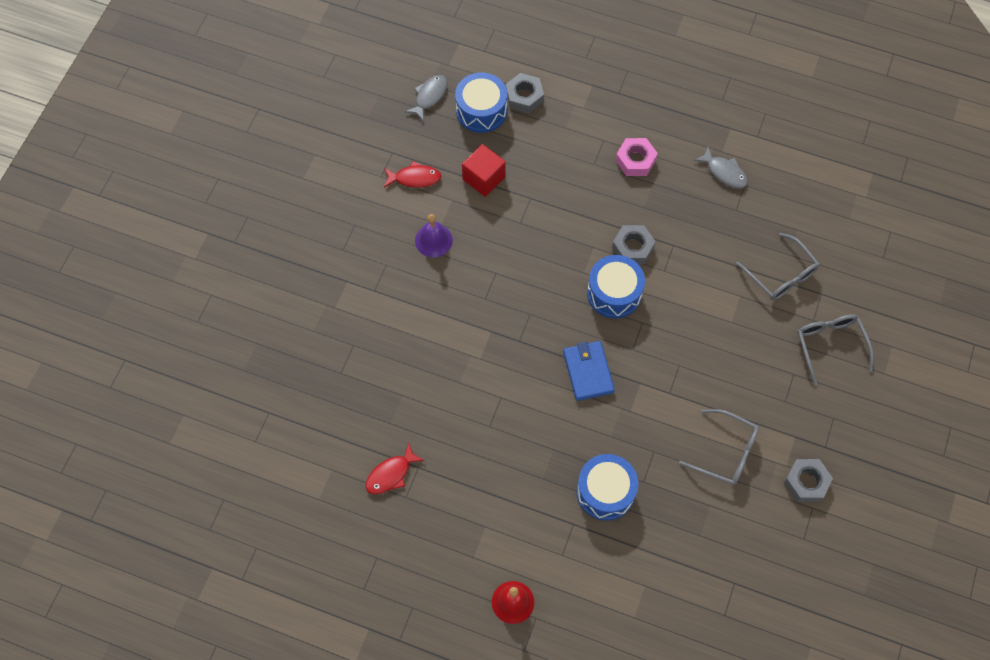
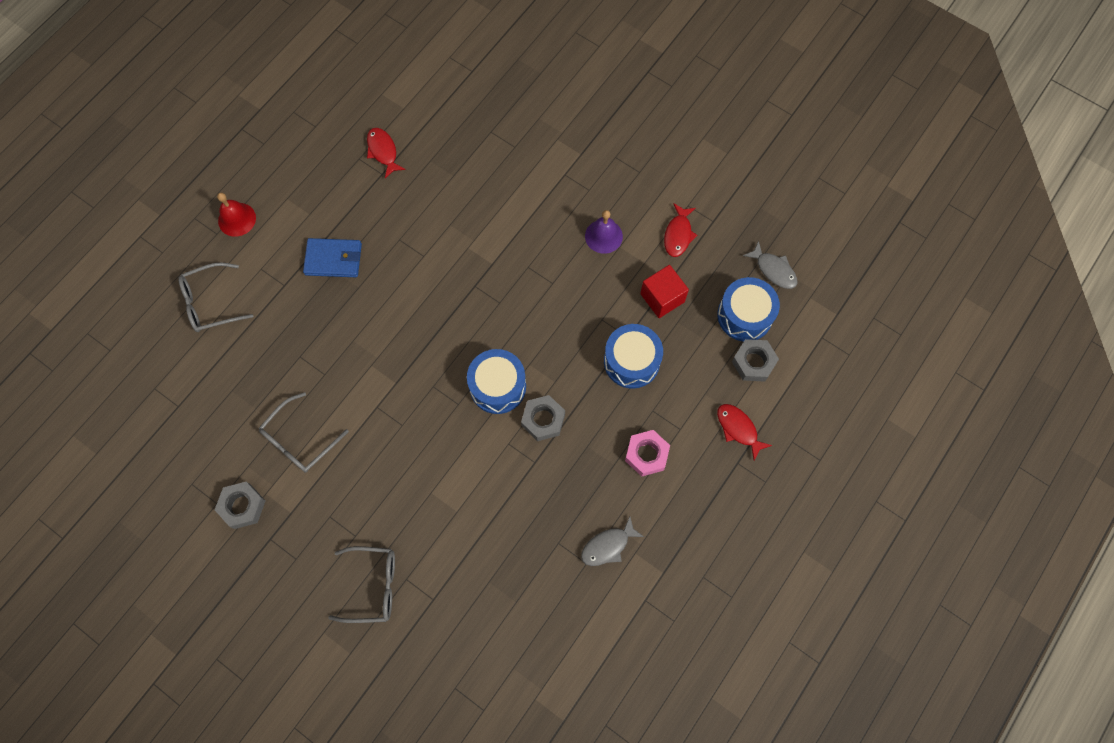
camera: 105 degrees right, 5 degrees up
blue wallet [563,341,615,401] -> blue wallet moved to [303,238,362,277]
blue drum [577,454,638,521] -> blue drum moved to [604,324,663,389]
grey glasses [736,233,819,301] -> grey glasses moved to [178,262,253,332]
none -> red fish [717,404,772,460]

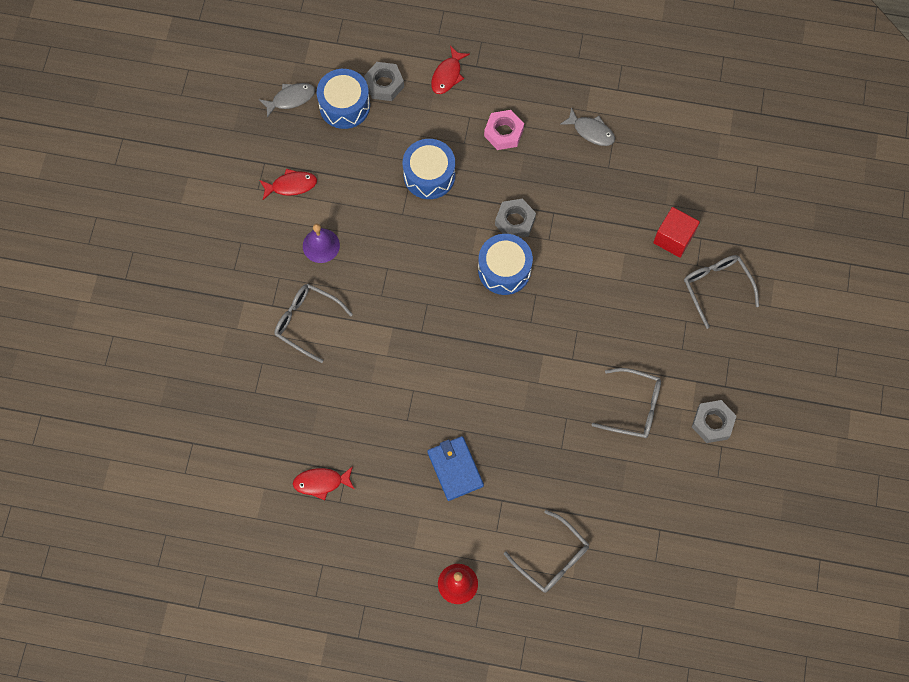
camera: 115 degrees left, 0 degrees up
red fish [367,128,406,178] -> red fish turned 45 degrees clockwise [293,466,355,500]
red cube [640,265,689,318] -> red cube moved to [653,207,700,258]
grey fish [743,241,797,289] -> grey fish turned 45 degrees clockwise [259,83,315,118]
none -> grey glasses [274,284,353,363]

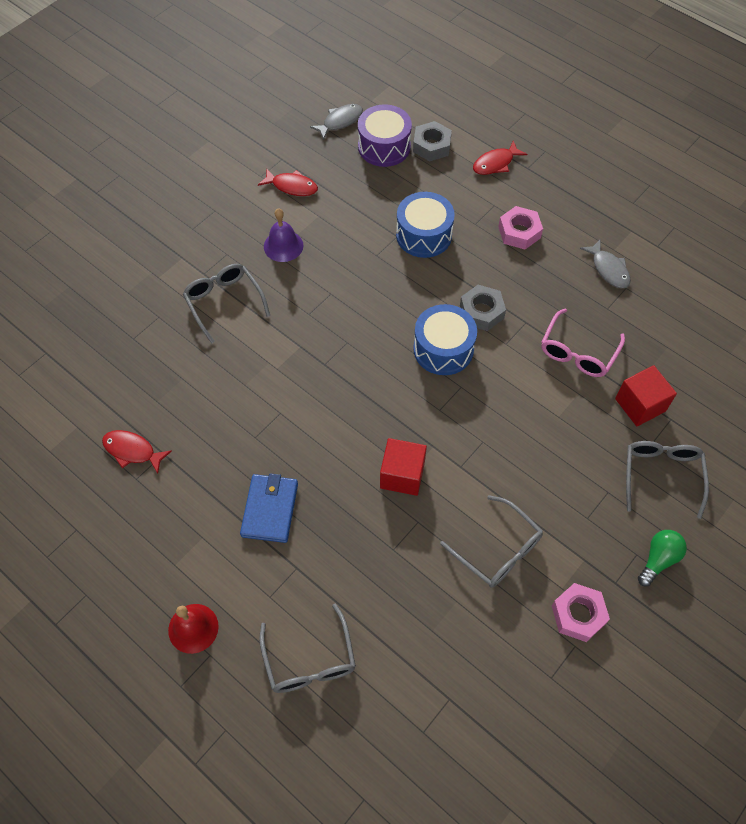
camera: 30 degrees right, 10 degrees down
grey fish [259,83,315,118] -> grey fish turned 45 degrees counterclockwise [310,104,363,140]
blue drum [317,69,370,129] -> purple drum [358,104,412,167]
grey nut [692,400,736,443] -> pink nut [552,583,610,642]
none -> red cube [380,438,427,496]
none -> pink glasses [541,308,625,377]
none -> green light bulb [638,530,687,586]

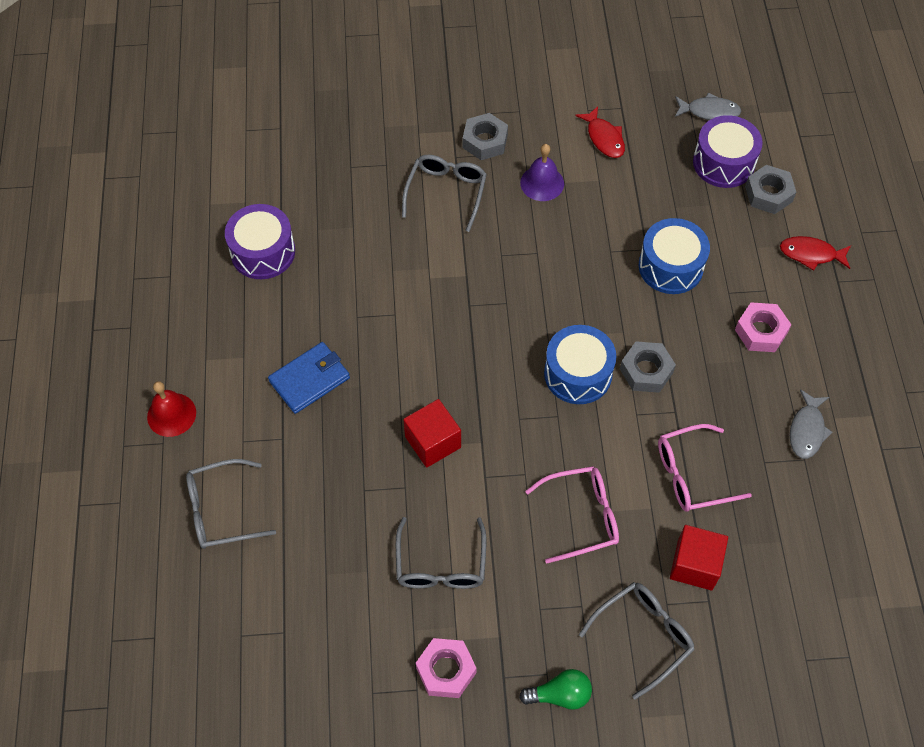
camera: 45 degrees right, 0 degrees up
red fish [102,430,172,474] -> purple drum [225,204,295,279]
grey glasses [259,604,356,693] -> grey glasses turned 45 degrees clockwise [186,459,276,549]
none -> grey nut [463,113,508,160]
none -> pink glasses [525,466,619,563]

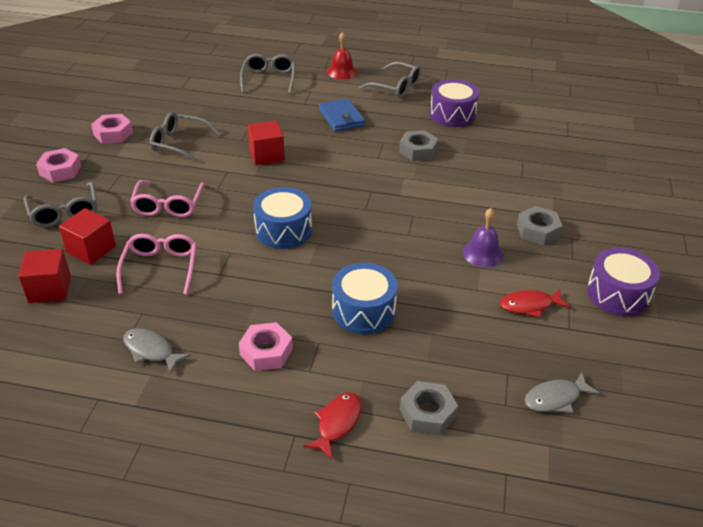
camera: 105 degrees right, 20 degrees down
grey glasses [402,155,487,232] -> grey glasses moved to [359,62,421,98]
green light bulb [519,669,592,710] -> pink nut [36,148,81,183]
grey nut [620,341,676,393] -> grey nut moved to [399,130,438,161]
grey fish [675,93,741,120] -> grey fish turned 45 degrees clockwise [524,372,600,413]
purple drum [693,115,763,188] -> purple drum moved to [587,247,660,316]
none -> red cube [18,249,71,303]

